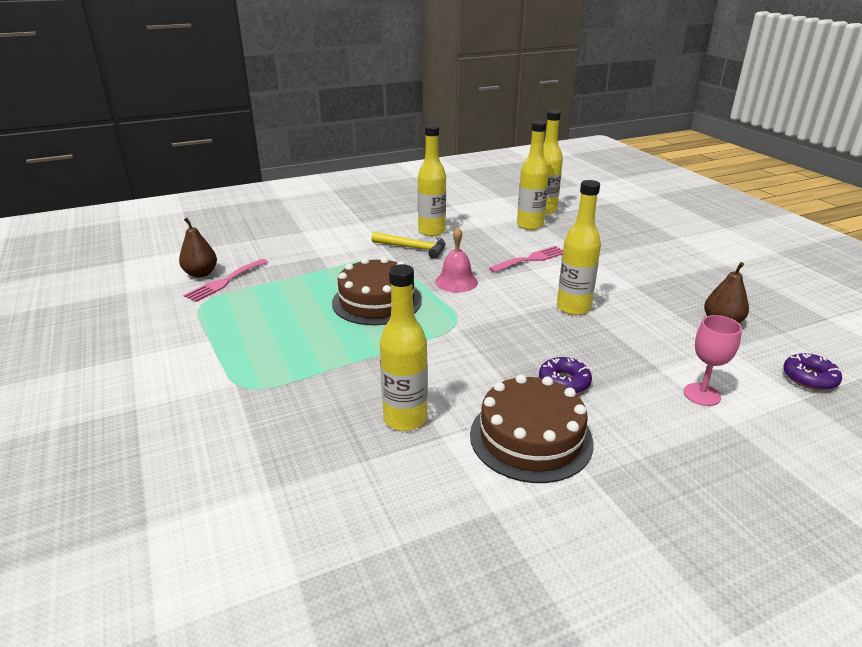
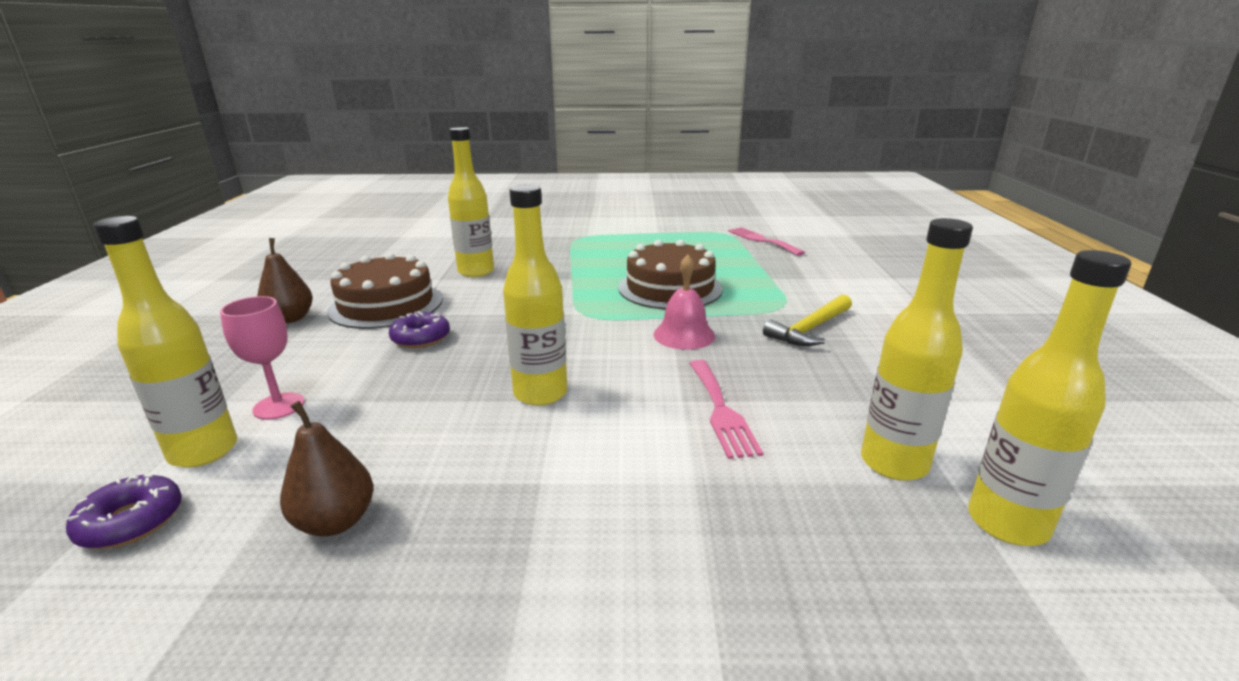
camera: 115 degrees right, 5 degrees down
brown pear [179,218,217,278] -> brown pear moved to [257,238,313,323]
yellow bottle [418,125,446,236] -> yellow bottle moved to [93,216,237,468]

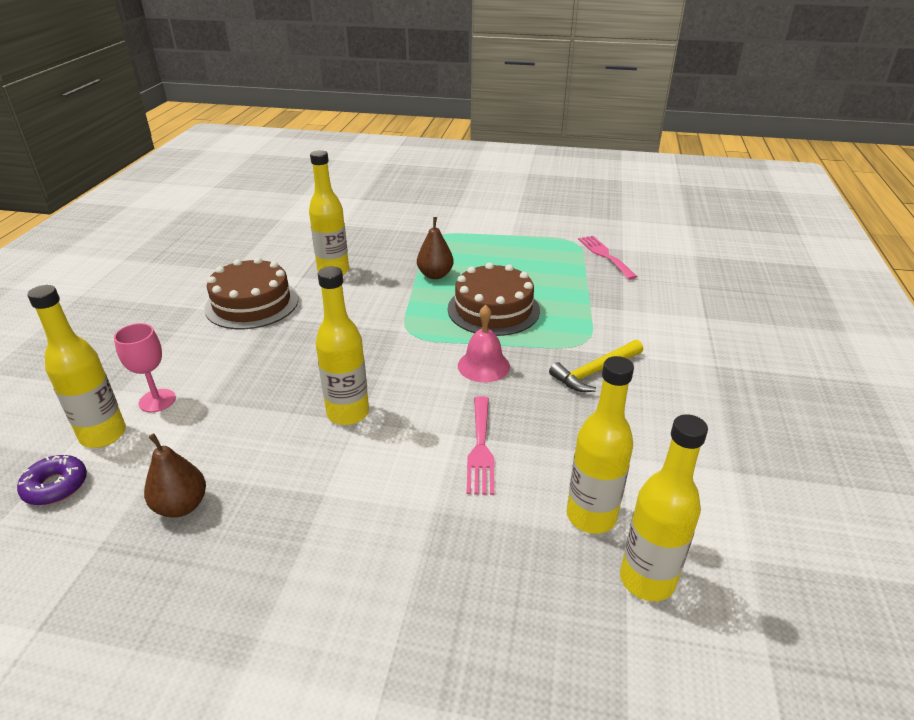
camera: 10 degrees right, 10 degrees up
brown pear [257,238,313,323] -> brown pear moved to [417,217,454,279]
purple donut [389,311,450,348] -> none

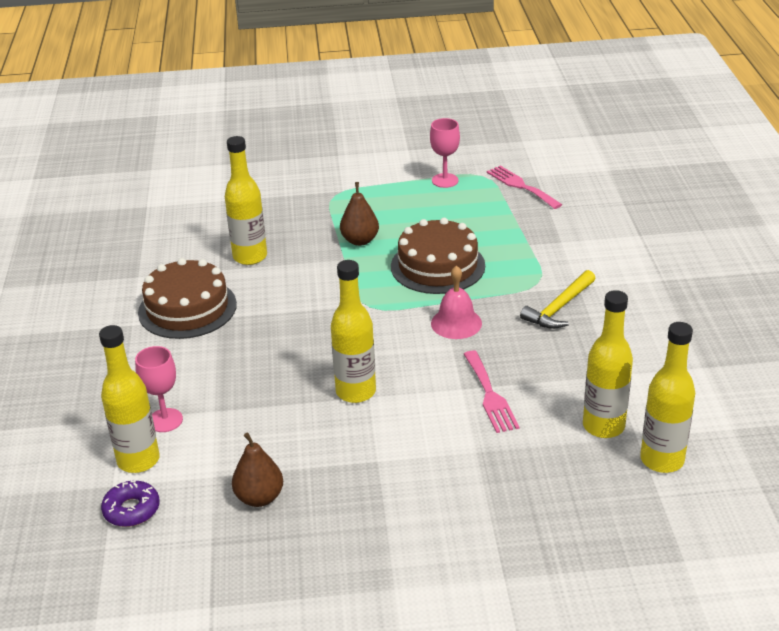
camera: 15 degrees left, 0 degrees up
none -> pink goblet [430,118,460,188]

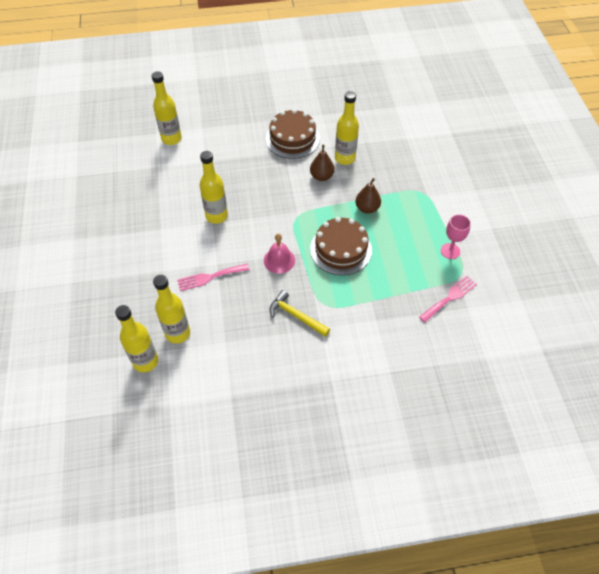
camera: 85 degrees right, 20 degrees up
purple donut [101,480,159,527] -> none
pink goblet [135,346,183,432] -> none
brown pear [232,432,283,507] -> brown pear moved to [310,145,334,181]

